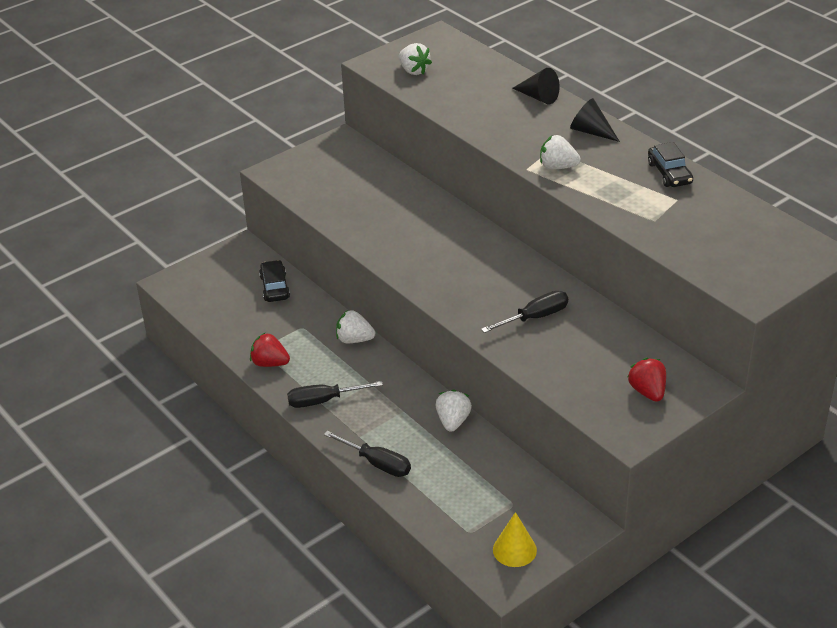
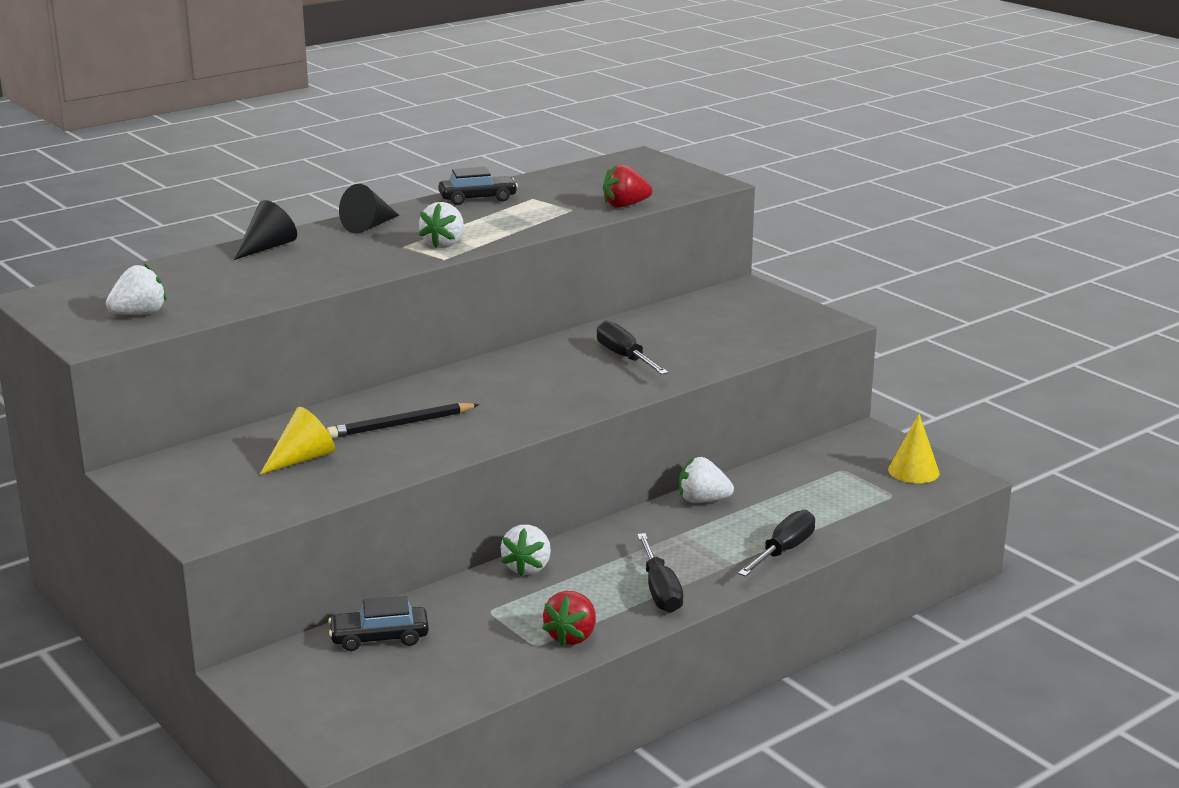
camera: 90 degrees left, 15 degrees down
red strawberry [628,358,666,402] -> red strawberry moved to [603,164,652,208]
none -> yellow cone [260,407,335,475]
none -> black pencil [327,403,480,438]

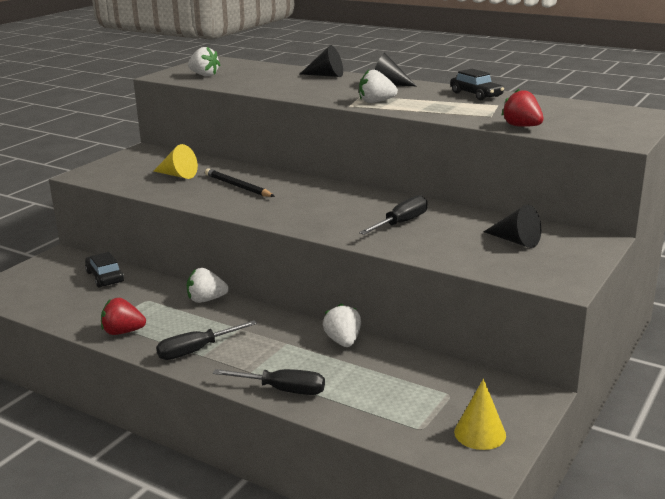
camera: 70 degrees right, 0 degrees up
none -> black cone [484,204,541,248]

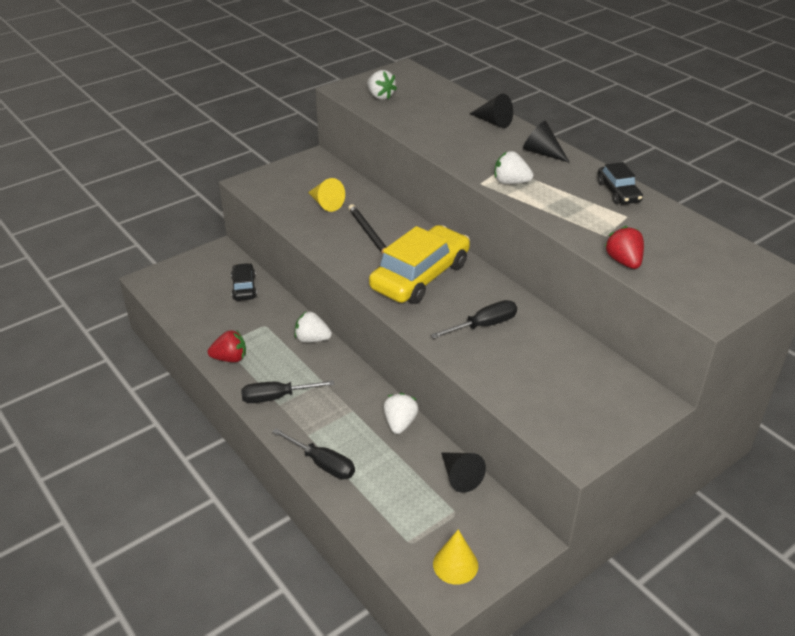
camera: 20 degrees right, 15 degrees up
red strawberry [101,298,146,335] -> red strawberry turned 150 degrees clockwise [208,330,246,362]
black cone [484,204,541,248] -> black cone moved to [441,452,486,493]
none -> yellow car [369,225,470,304]

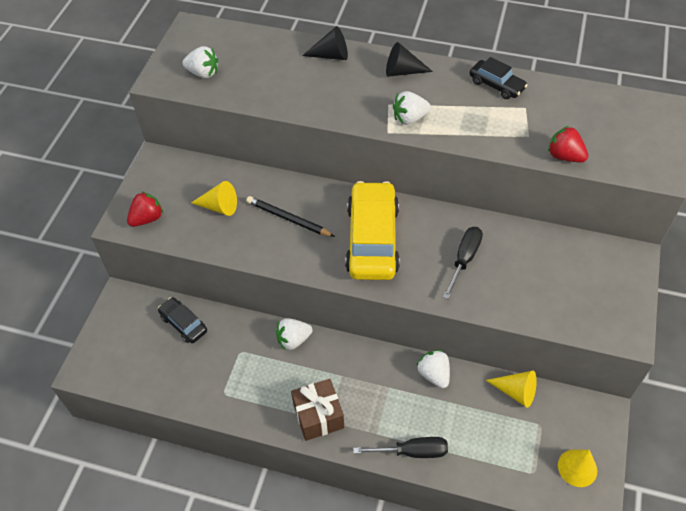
camera: 35 degrees left, 15 degrees up
red strawberry [208,330,246,362] -> red strawberry moved to [127,191,163,227]
black screwdriver [241,380,335,403] -> brown gift [291,379,344,441]
black cone [441,452,486,493] -> yellow cone [486,371,537,408]

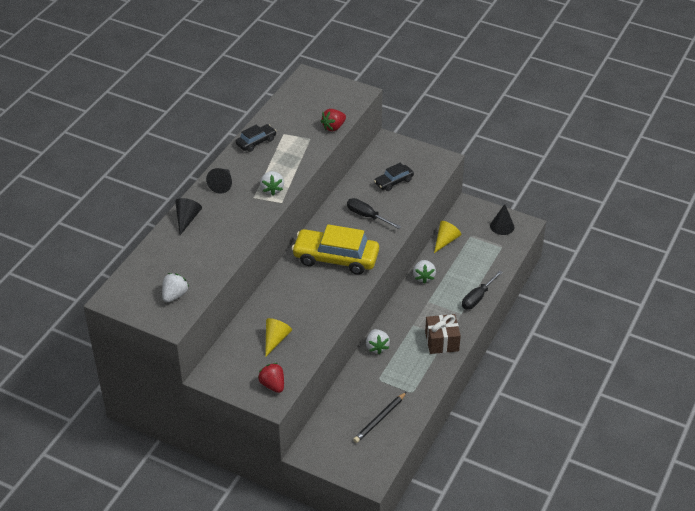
camera: 80 degrees left, 10 degrees down
black car [158,297,207,343] -> black car moved to [374,163,414,191]
black pencil [247,196,335,237] -> black pencil moved to [353,392,407,443]
black screwdriver [353,437,448,458] -> black screwdriver turned 150 degrees counterclockwise [462,270,503,310]
white strawberry [417,350,450,388] -> white strawberry turned 75 degrees counterclockwise [413,260,436,284]
yellow cone [558,449,597,487] -> black cone [490,204,514,235]

